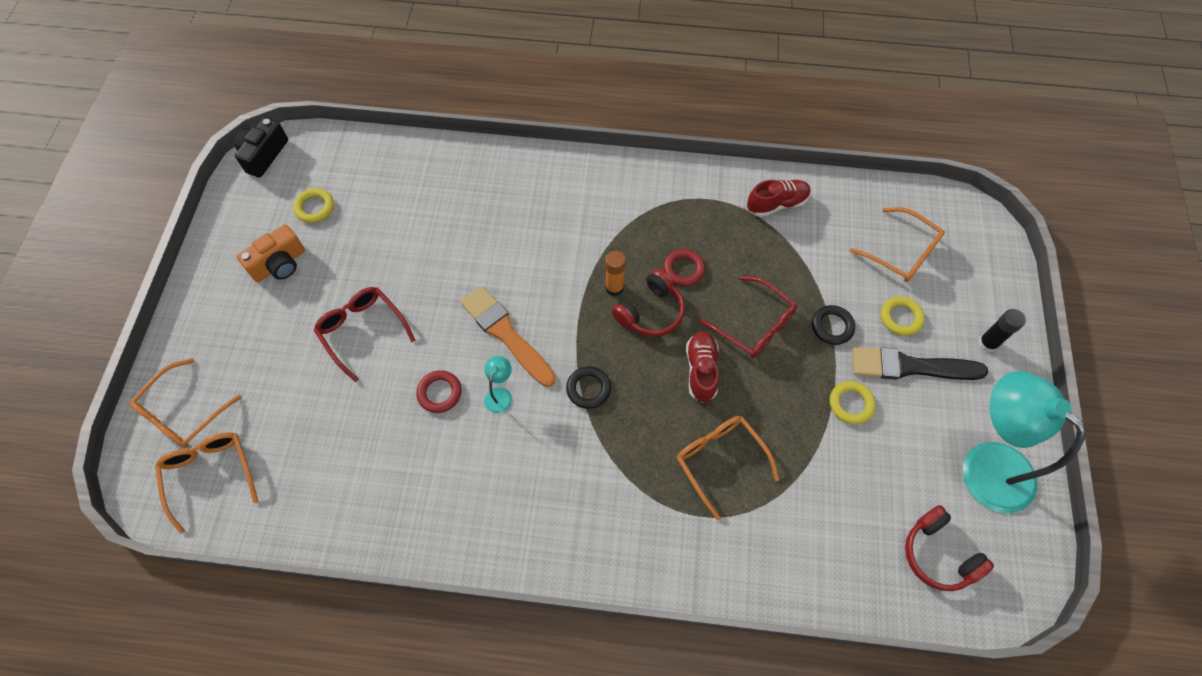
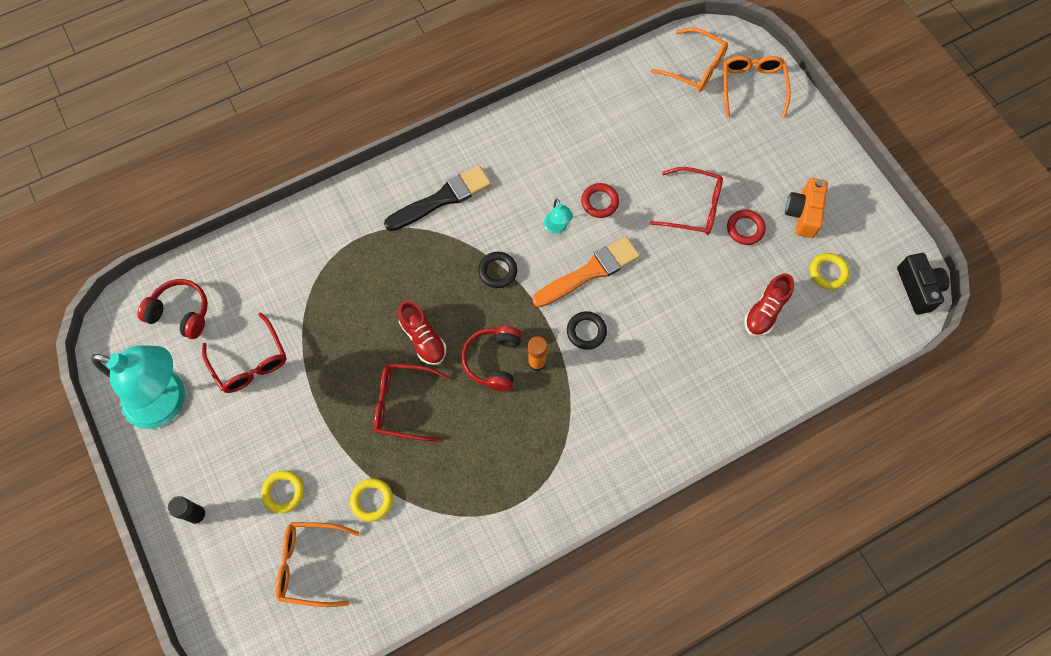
camera: 145 degrees right, 5 degrees up
orange brush [461,286,556,387] -> orange brush turned 45 degrees counterclockwise [533,237,640,307]
red ring [663,249,705,286] -> red ring moved to [727,210,766,245]
orange glasses [677,416,779,520] -> none
red shoe [747,180,811,217] -> red shoe moved to [744,273,794,337]
black ring [812,305,855,345] -> black ring moved to [567,311,607,350]
yellow ring [830,381,875,424] -> yellow ring moved to [350,478,393,522]
black brush [852,347,988,380] -> black brush moved to [384,165,491,231]
none -> red glasses [202,313,287,393]

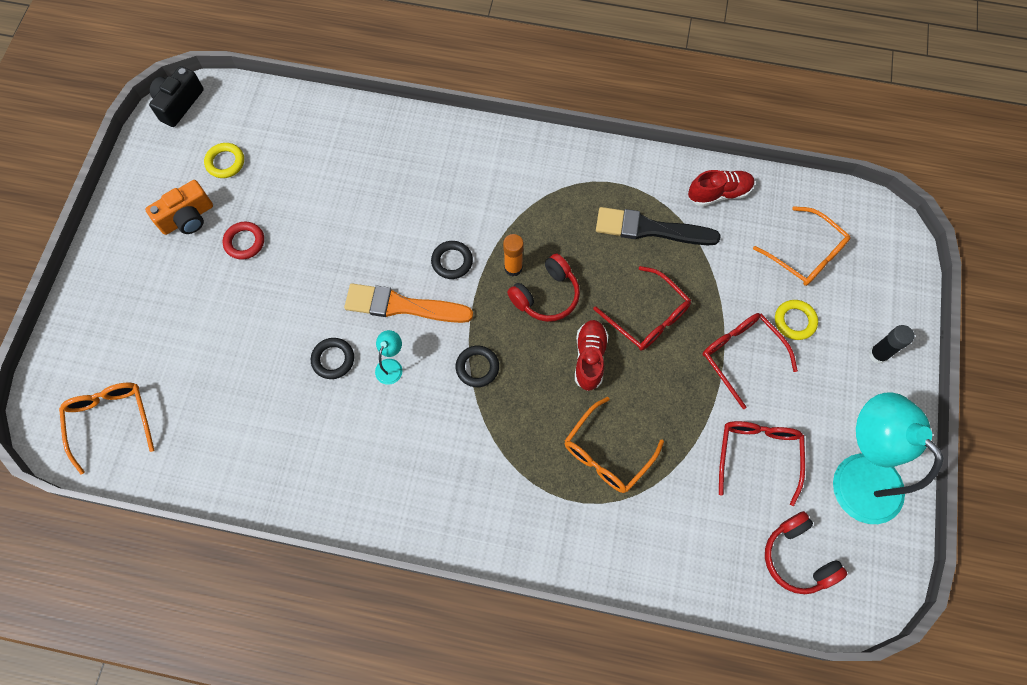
camera: 140 degrees left, 0 degrees up
yellow ring [350,478,393,522] -> none
black brush [384,165,491,231] -> black brush moved to [596,207,721,245]
red ring [581,183,619,218] -> black ring [311,338,354,379]
red glasses [650,167,723,235] -> red glasses moved to [702,313,798,409]
orange glasses [724,56,791,117] -> orange glasses moved to [565,397,664,493]
red shoe [744,273,794,337] -> red shoe moved to [688,170,755,206]

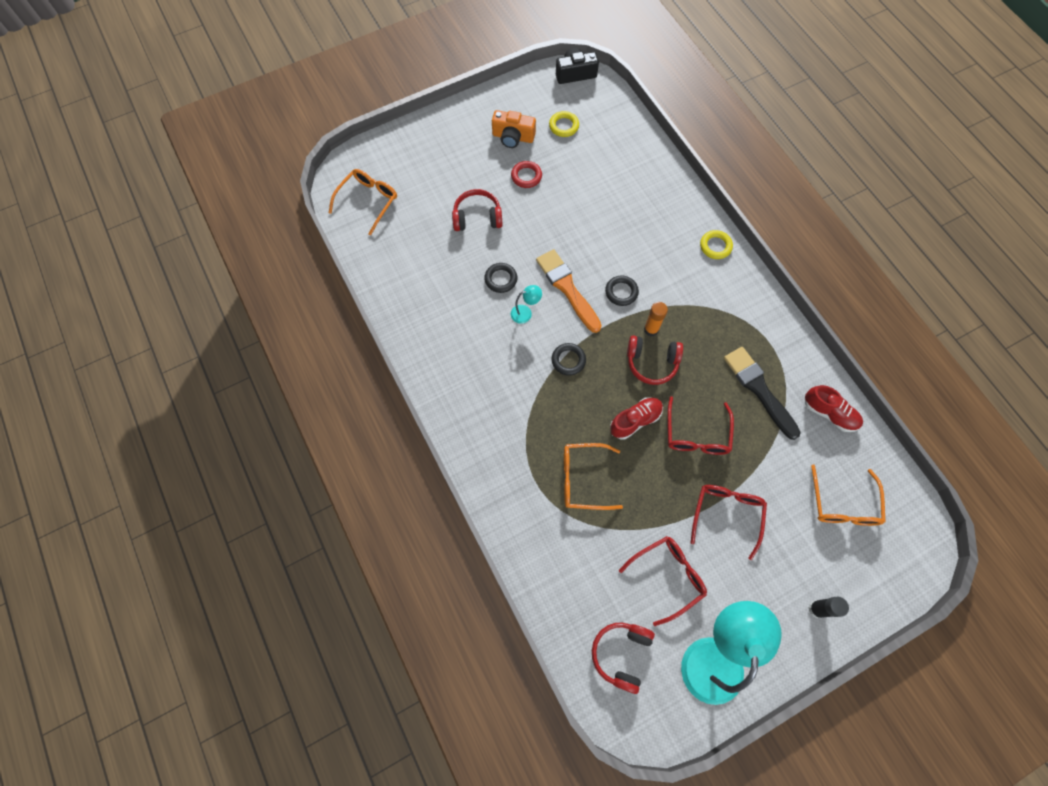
camera: 50 degrees right, 0 degrees up
yellow ring [775,300,818,340] -> yellow ring moved to [700,230,733,259]
none -> red headphones [452,189,503,231]

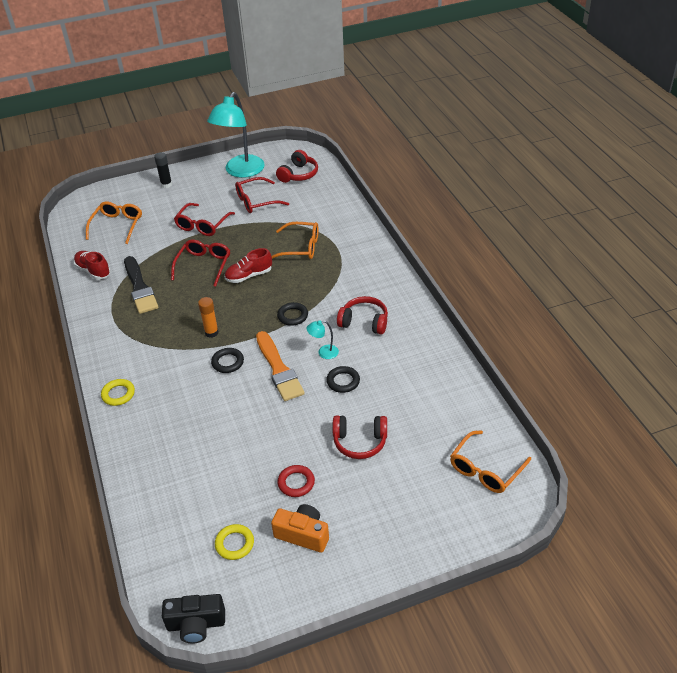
camera: 170 degrees left, 25 degrees down
red headphones [627,335,683,385] -> red headphones moved to [337,296,388,334]

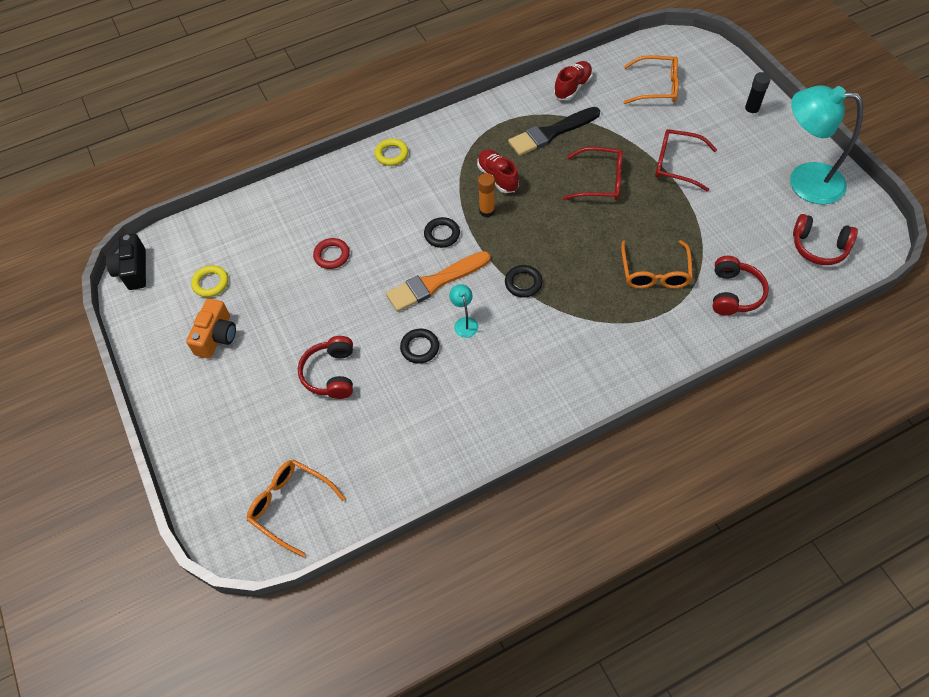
camera: 85 degrees right, 15 degrees up
red shoe [225,248,272,283] -> red shoe moved to [477,149,519,193]
red glasses [235,177,289,213] -> none
red ring [278,465,315,497] -> red ring moved to [313,238,350,269]
red headphones [337,296,388,334] -> red headphones moved to [713,256,769,315]

